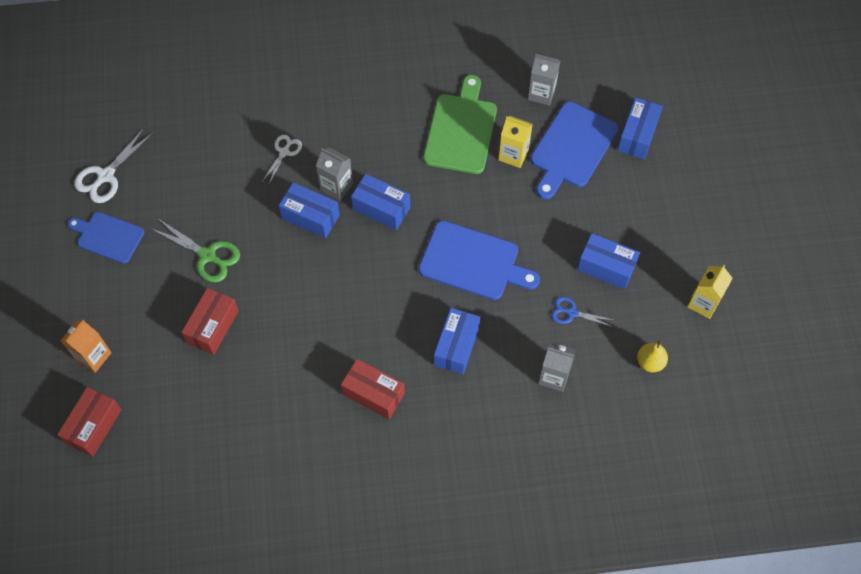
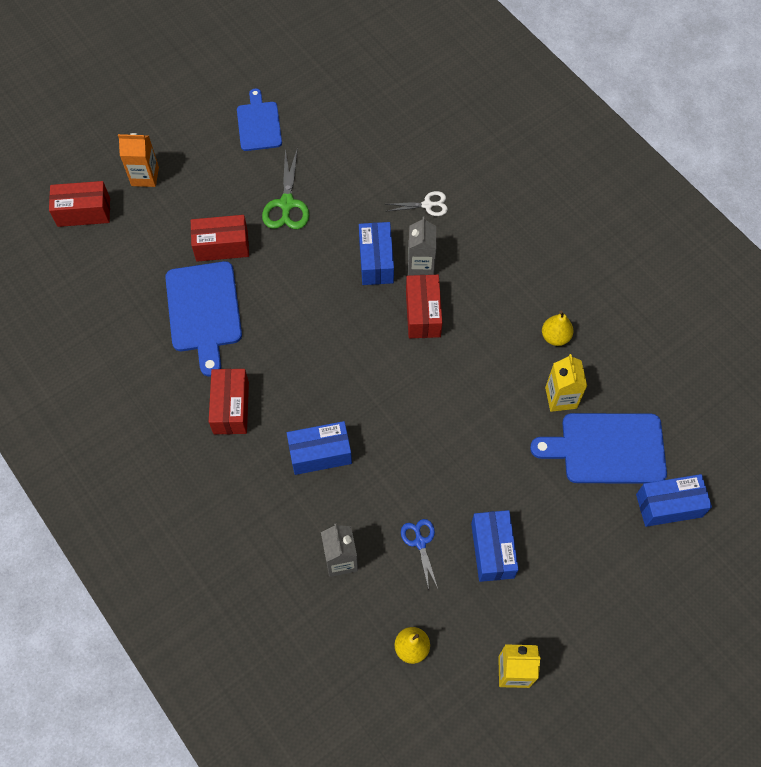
camera: 60 degrees right, 0 degrees up
white scissors [74,127,153,203] -> none
blue box [351,174,410,230] -> red box [406,275,442,338]
blue cutting board [419,221,540,300] -> blue cutting board moved to [165,261,242,377]
green cutting board [423,75,497,174] -> yellow pear [542,311,574,346]
grey carton [528,54,560,106] -> none

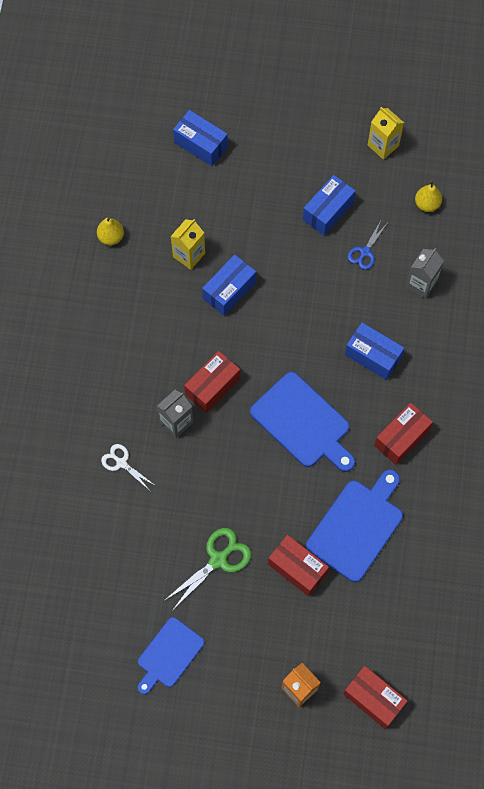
camera: 135 degrees left, 5 degrees up
blue box [359,222,394,285] -> blue box moved to [202,255,256,316]
blue cutting board [530,413,667,484] -> blue cutting board moved to [250,372,355,472]
yellow pear [542,311,574,346] -> yellow pear moved to [97,217,124,245]

